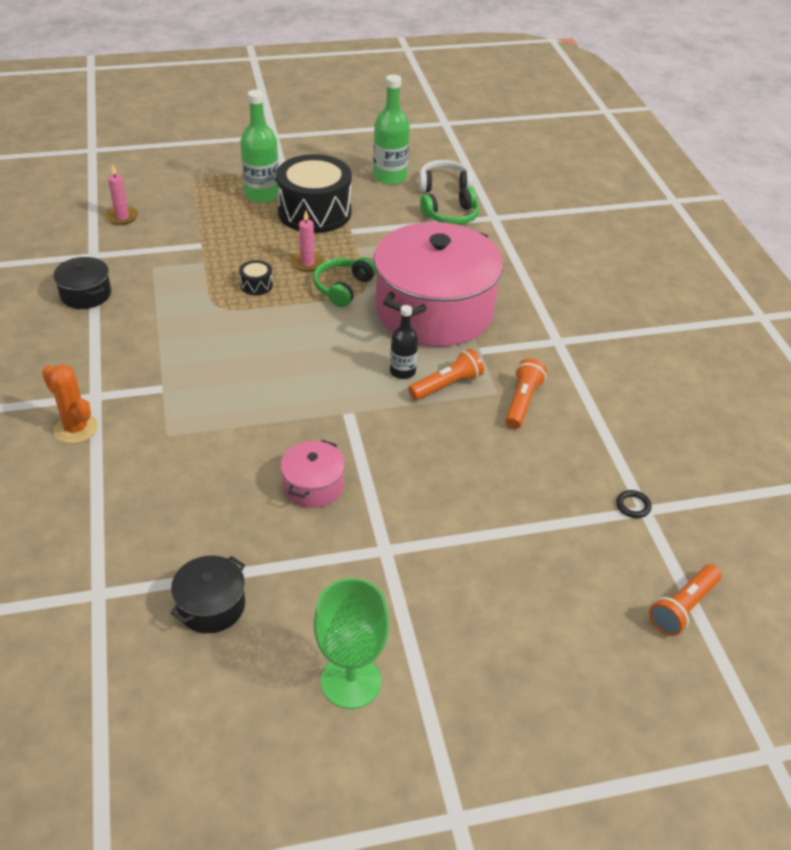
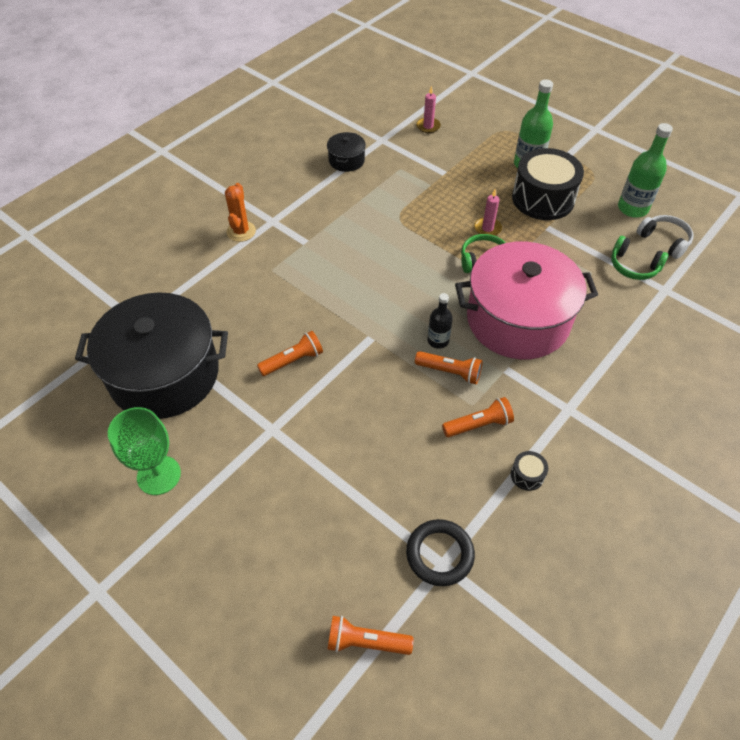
camera: 55 degrees right, 10 degrees up
black pot [171,556,245,633] -> black pot [75,292,228,419], size x2.36
black drum [239,260,273,295] -> black drum moved to [511,451,548,491]
pink pot [280,440,345,508] -> orange flashlight [257,331,323,376]
black ring [616,490,652,518] -> black ring [406,519,475,586], size x2.16

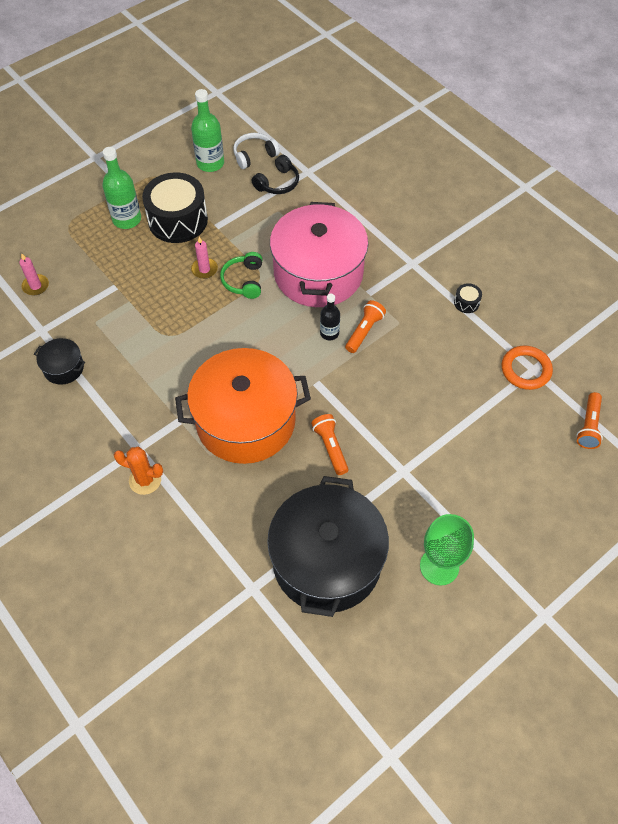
camera: 80 degrees left, 5 degrees up
black ring [406,519,475,586] -> orange ring [502,346,553,390]
orange flashlight [442,397,514,437] -> none
green headphones [611,236,669,280] -> black headphones [252,155,299,194]
none -> orange pot [175,348,311,464]

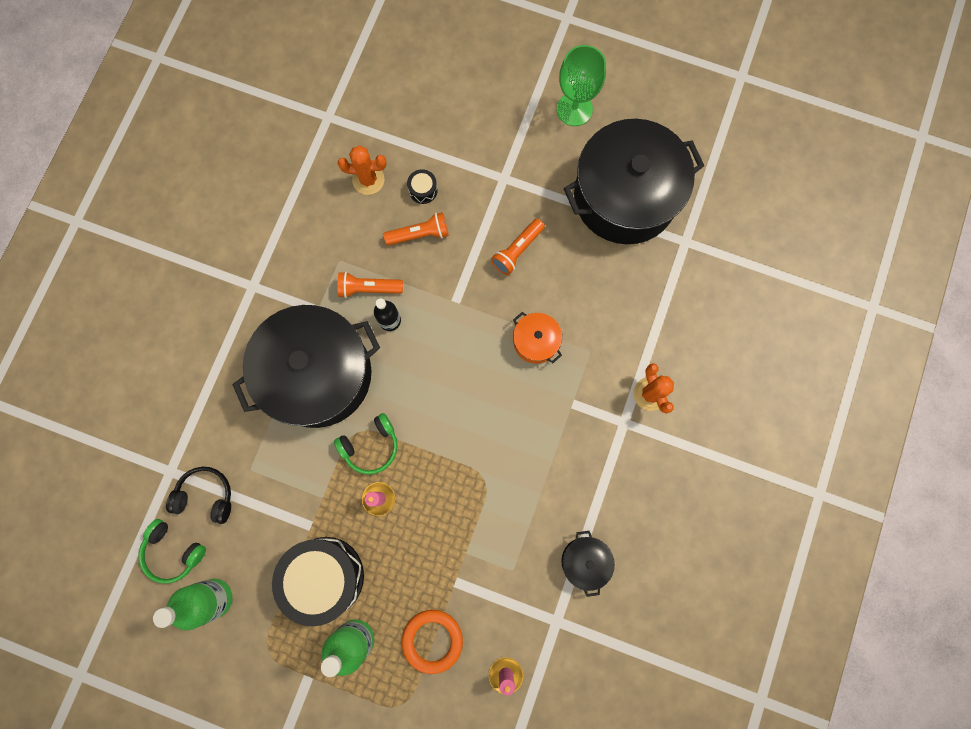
camera: 120 degrees left, 20 degrees up
orange pot [175,348,311,464] -> orange pot [513,312,562,364], size x0.42
white headphones [233,133,280,169] -> green headphones [139,519,206,584]
pink pot [270,202,368,307] -> black pot [232,305,380,428]
black drum [454,283,482,313] -> black drum moved to [407,169,438,204]
orange ring [502,346,553,390] -> orange ring moved to [402,610,463,674]
orange flashlight [576,392,603,449] -> orange flashlight moved to [384,212,449,245]
none -> orange cactus [338,145,386,195]

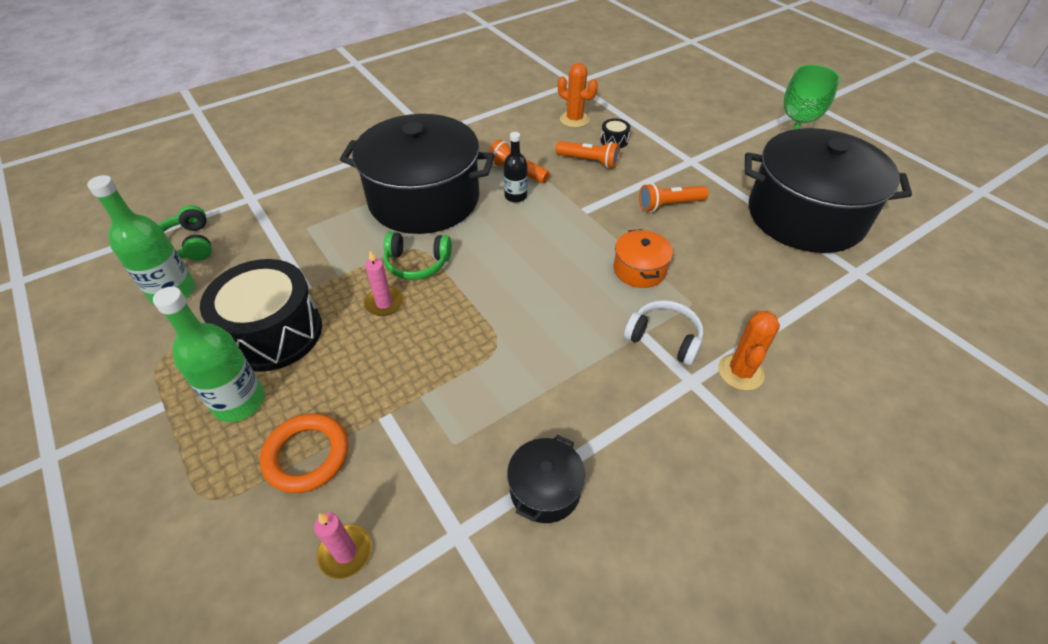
camera: 35 degrees right, 30 degrees down
black headphones [166,467,231,524] -> none
none -> white headphones [624,300,704,365]

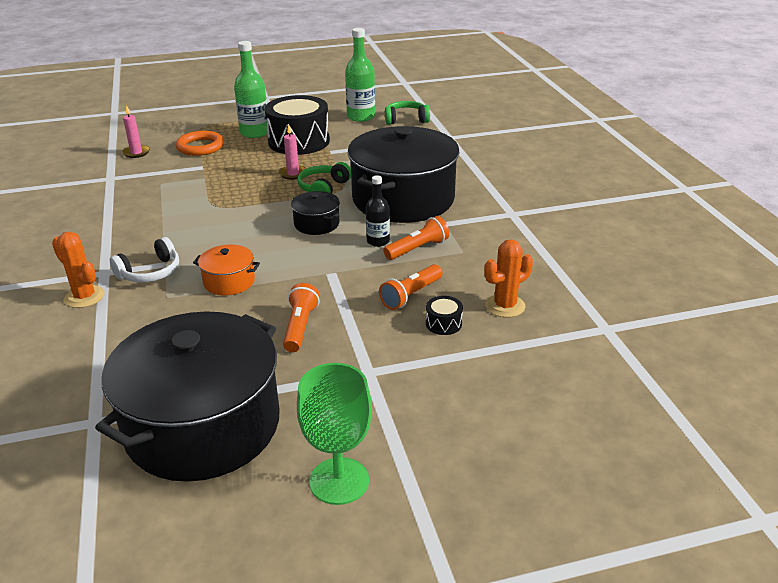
camera: 110 degrees right, 15 degrees down
black pot [507,435,586,523] -> black pot moved to [291,191,340,235]

